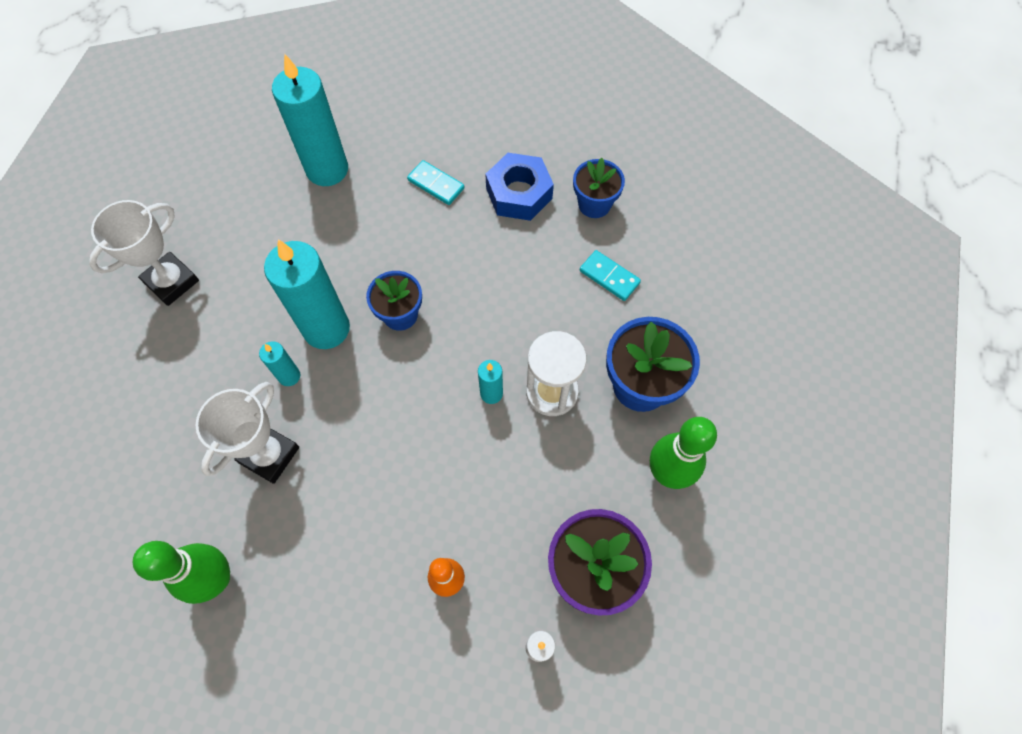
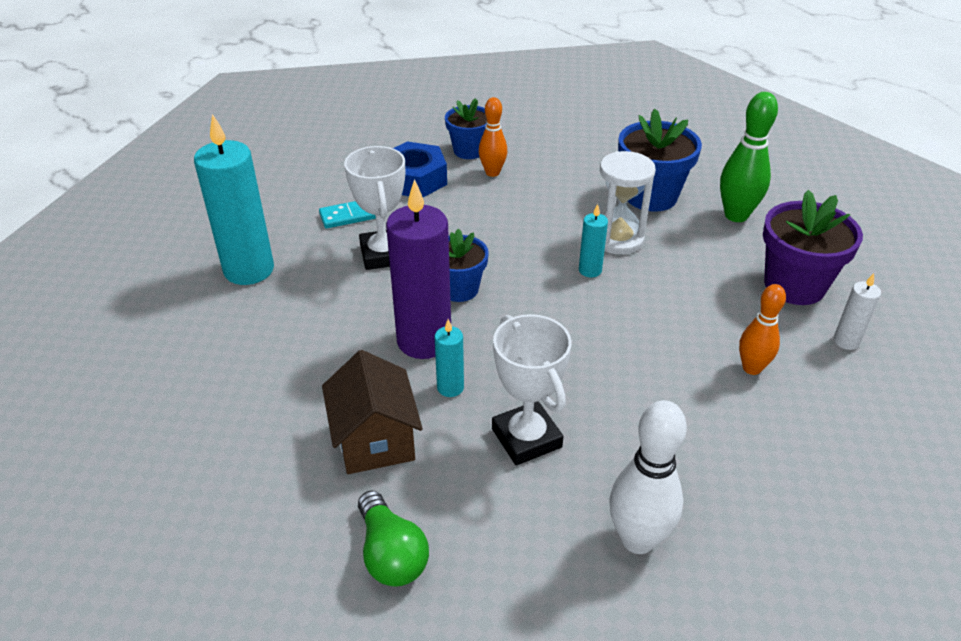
camera: 55 degrees left, 25 degrees down
white trophy [89,200,199,306] -> white trophy moved to [344,146,405,270]
green bowling pin [133,541,230,604] -> white bowling pin [609,400,687,554]
turquoise candle [264,239,350,349] -> purple candle [386,179,451,359]
turquoise domino [580,250,641,301] -> none
none -> brown house [322,350,423,474]
none -> green light bulb [358,490,429,587]
none -> orange bowling pin [479,97,507,177]

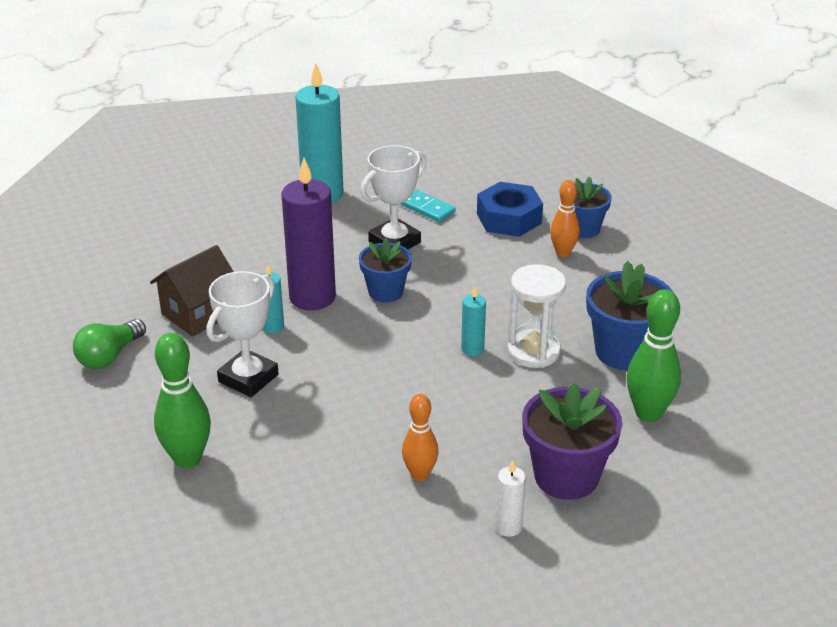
camera: 60 degrees right, 5 degrees down
white bowling pin [609,400,687,554] -> green bowling pin [154,333,211,468]

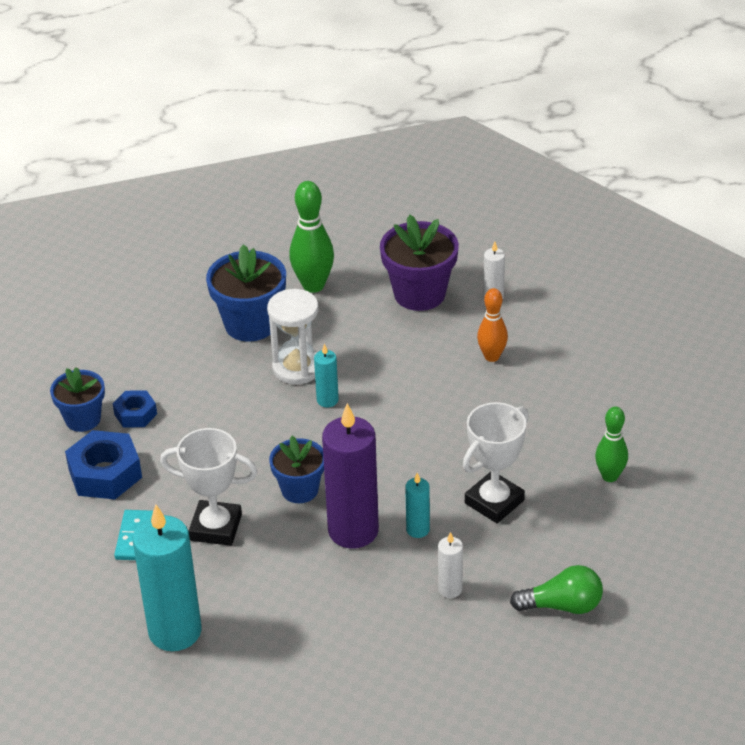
camera: 125 degrees left, 5 degrees up
brown house [150,245,234,337] -> white candle [438,532,463,598]
green bowling pin [154,333,211,468] -> green bowling pin [595,407,628,482], size x0.65
white trophy [206,271,279,397] -> white trophy turned 45 degrees counterclockwise [463,402,529,523]
orange bowling pin [550,180,580,257] -> blue nut [113,390,157,428]

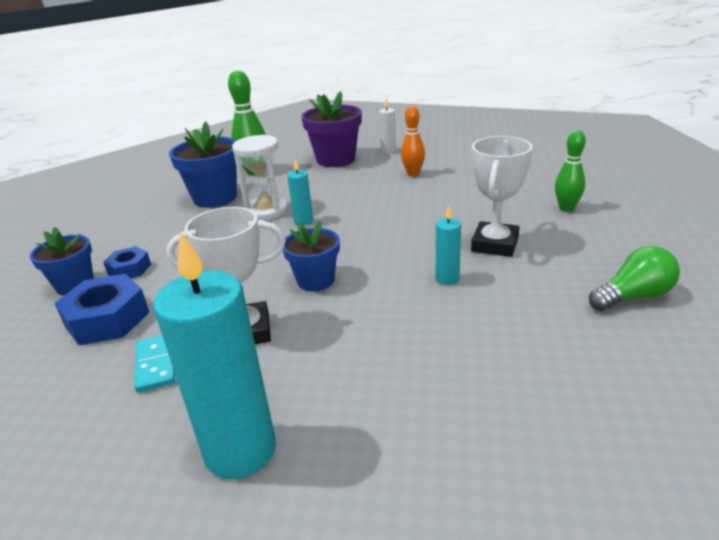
camera: 20 degrees left, 10 degrees down
purple candle [322,403,379,548] -> none
white candle [438,532,463,598] -> none

